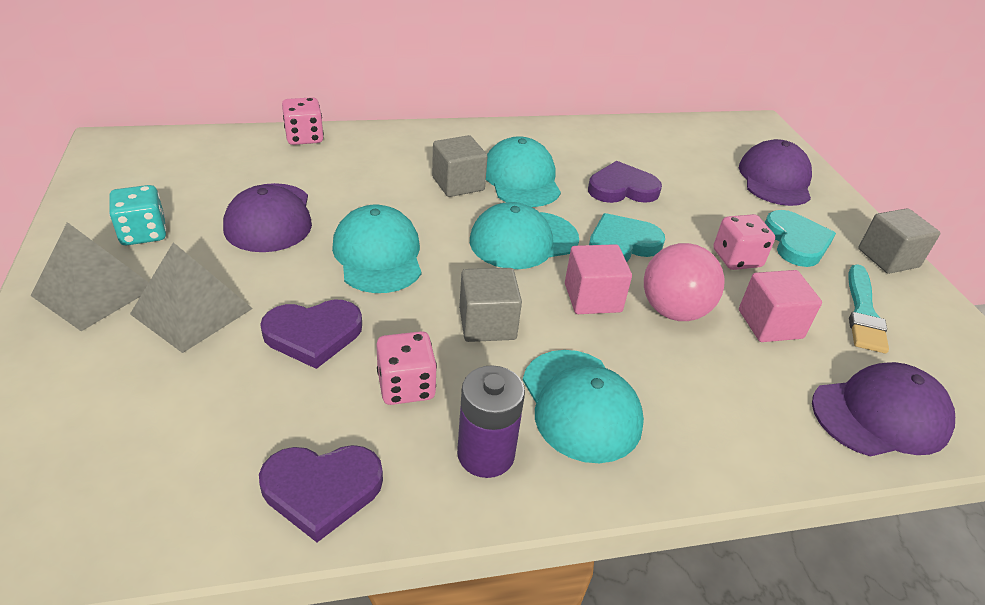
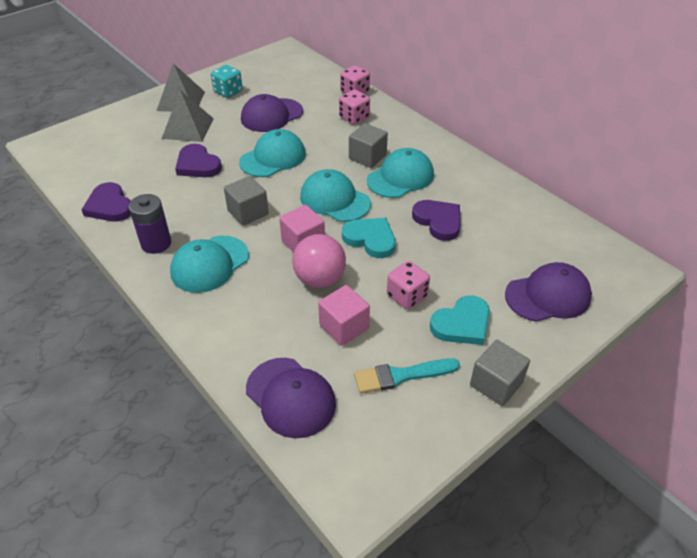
camera: 65 degrees right, 5 degrees up
pink dice [376,331,437,405] -> pink dice moved to [339,90,370,125]

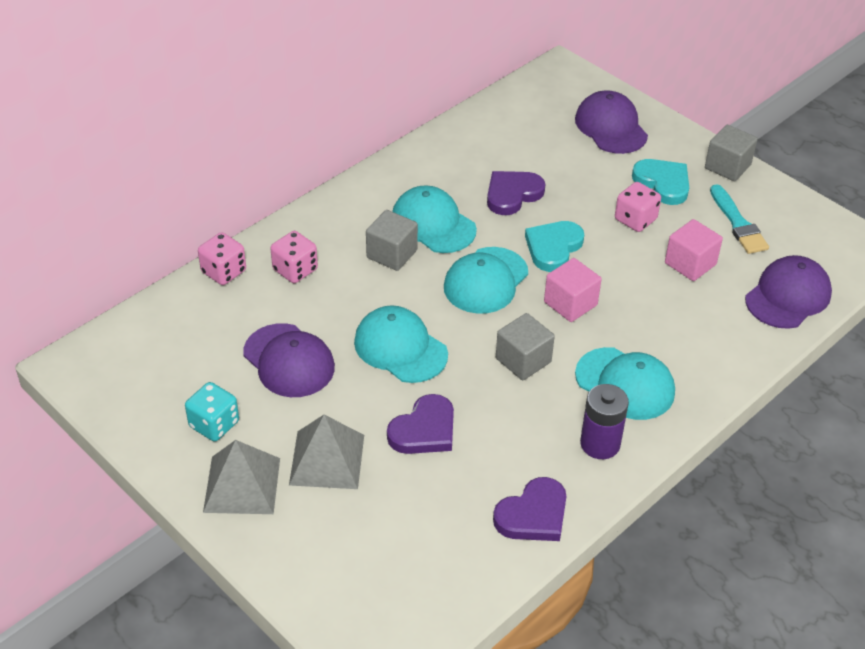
camera: 95 degrees left, 0 degrees up
pink ball [292,234,346,288] -> none

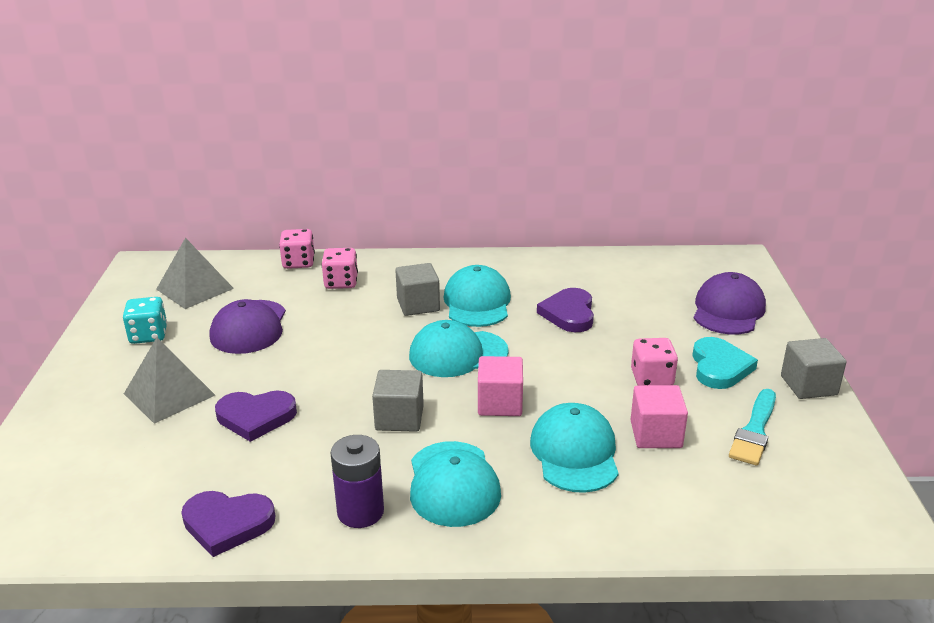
camera: 45 degrees right, 15 degrees down
grey pyramid [203,440,280,514] -> grey pyramid moved to [156,238,234,309]
turquoise cap [354,305,448,383] -> turquoise cap moved to [530,403,619,493]
purple heart [487,171,545,215] -> purple heart turned 90 degrees counterclockwise [537,288,594,332]
turquoise heart [525,221,584,272] -> none
purple cap [745,255,832,329] -> none

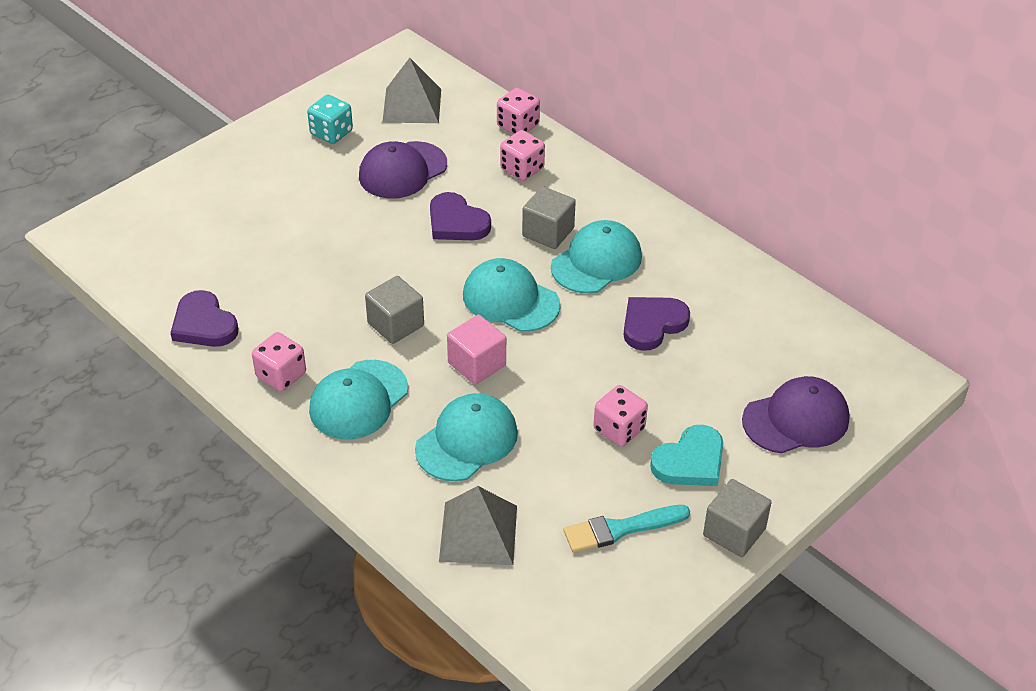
camera: 45 degrees right, 15 degrees up
grey pyramid [124,337,215,424] -> grey pyramid moved to [439,486,517,565]
purple heart [215,390,297,442] -> purple heart moved to [430,192,491,240]
purple battery [330,435,384,528] -> pink dice [252,332,306,391]
pink cube [631,385,688,448] -> none

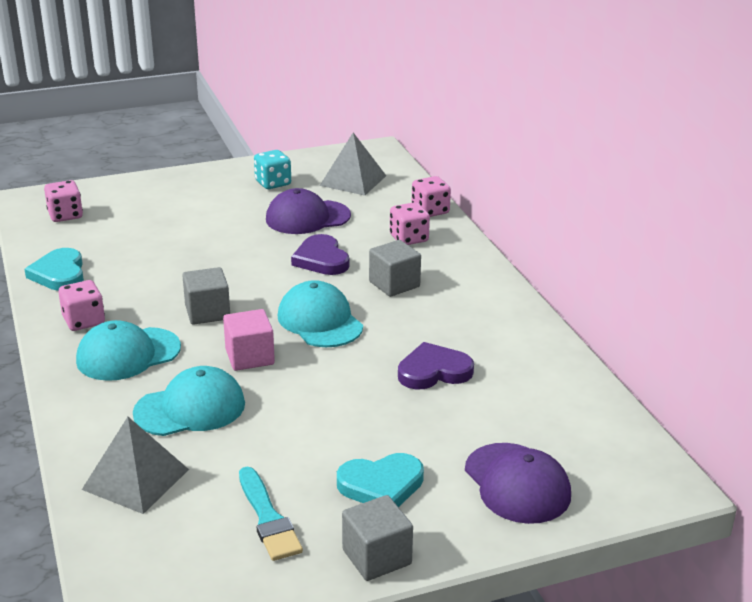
camera: 25 degrees right, 15 degrees down
purple heart [171,290,238,347] -> turquoise heart [25,248,84,291]
turquoise cap [551,220,642,294] -> none
turquoise brush [564,505,690,553] -> turquoise brush turned 120 degrees counterclockwise [239,467,303,561]
pink dice [593,385,648,447] -> pink dice moved to [44,180,83,222]
purple cap [742,376,850,454] -> purple cap turned 60 degrees clockwise [465,443,571,524]

